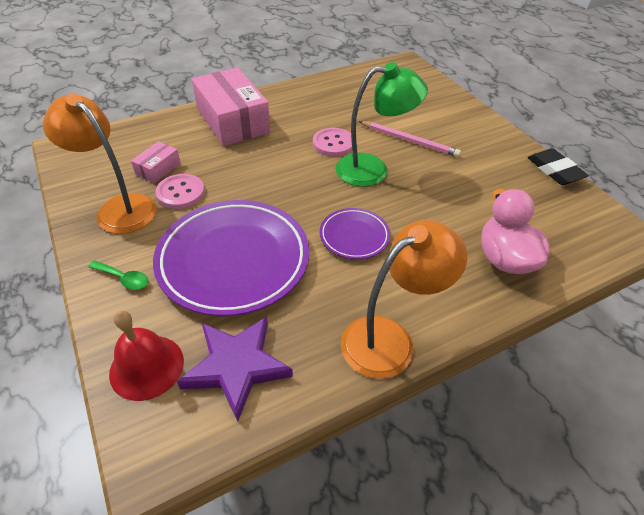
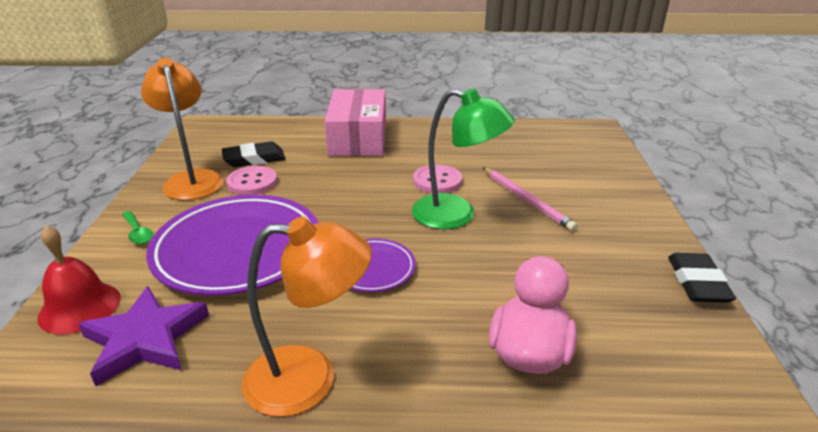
camera: 30 degrees right, 15 degrees down
pink box [131,141,181,183] -> black eraser [222,142,285,167]

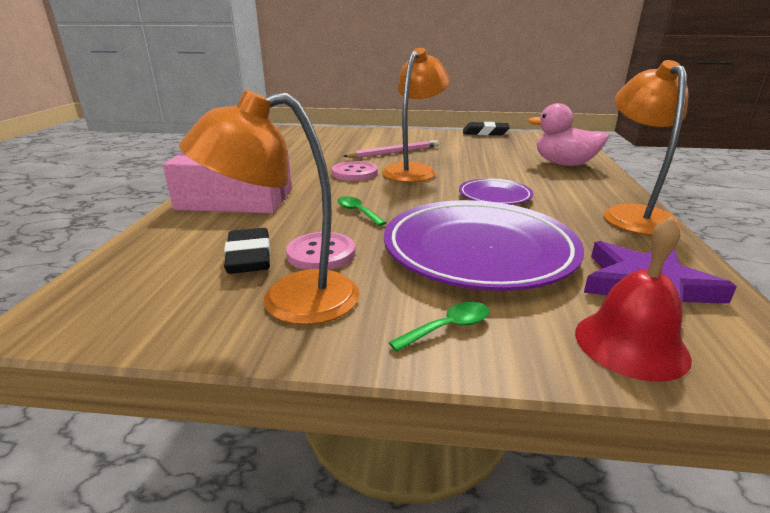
camera: 85 degrees left, 5 degrees down
green lamp [412,88,515,229] -> orange lamp [382,48,449,182]
none -> green spoon [337,196,386,226]

